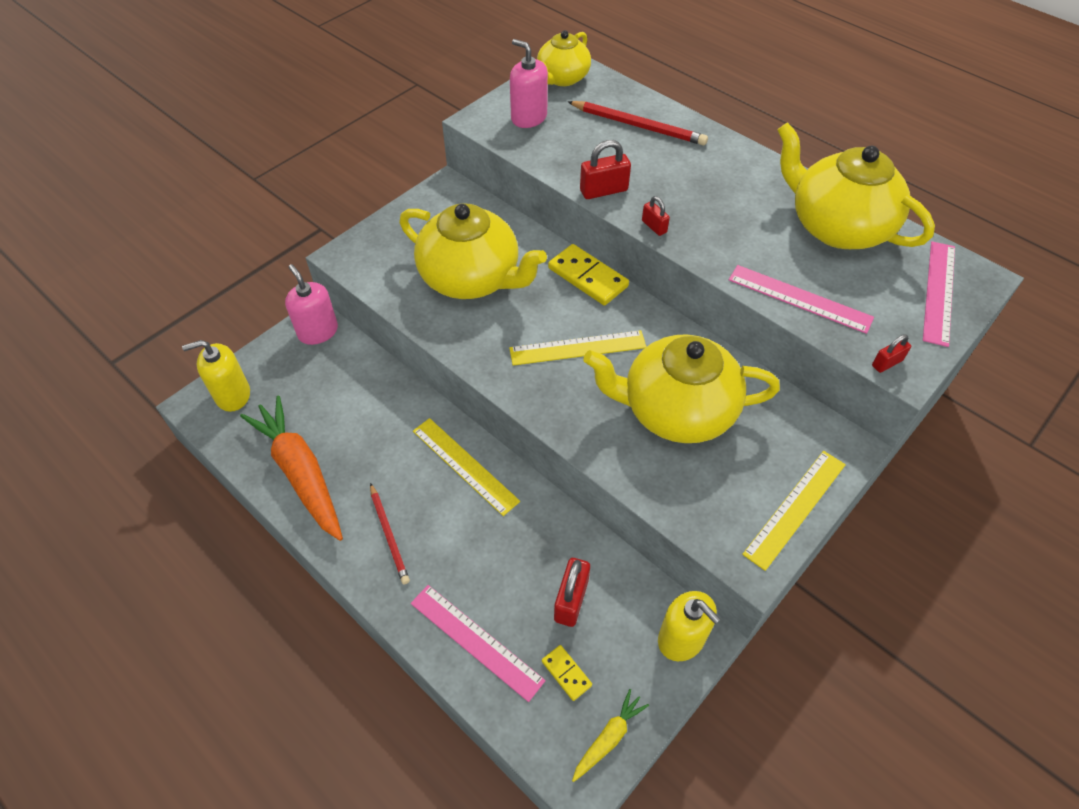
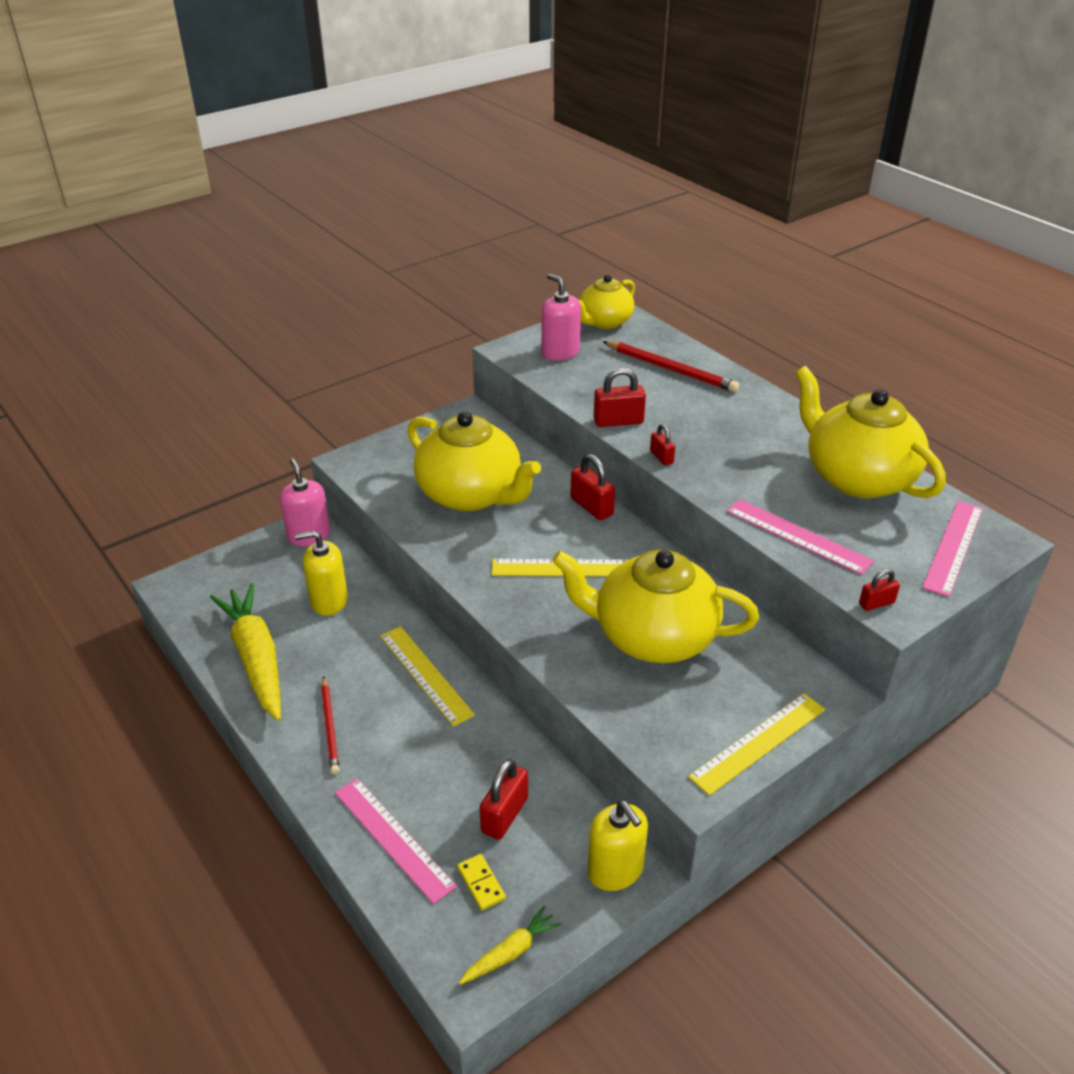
camera: 10 degrees right, 15 degrees down
yellow soap dispenser [182,340,250,412] -> yellow soap dispenser moved to [295,530,348,616]
orange carrot [240,395,343,541] -> yellow carrot [210,583,281,721]
yellow domino [548,244,629,305] -> red padlock [571,454,615,520]

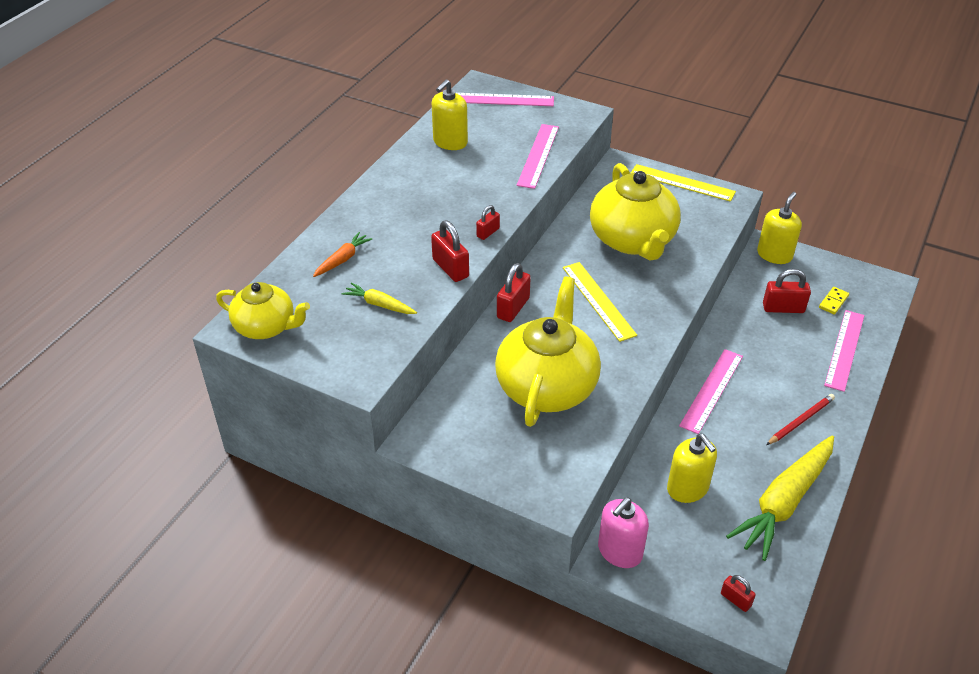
camera: 115 degrees left, 5 degrees up
yellow ruler [380,626,475,727] -> pink ruler [679,349,743,434]
yellow carrot [459,906,561,985] -> yellow carrot moved to [342,282,417,314]
pink soap dispenser [541,274,581,361] -> none
red pencil [602,341,739,392] -> orange carrot [313,232,372,277]
yellow teapot [795,366,945,498] -> yellow soap dispenser [432,80,468,150]
red padlock [859,569,900,611] -> red padlock moved to [721,575,756,612]

